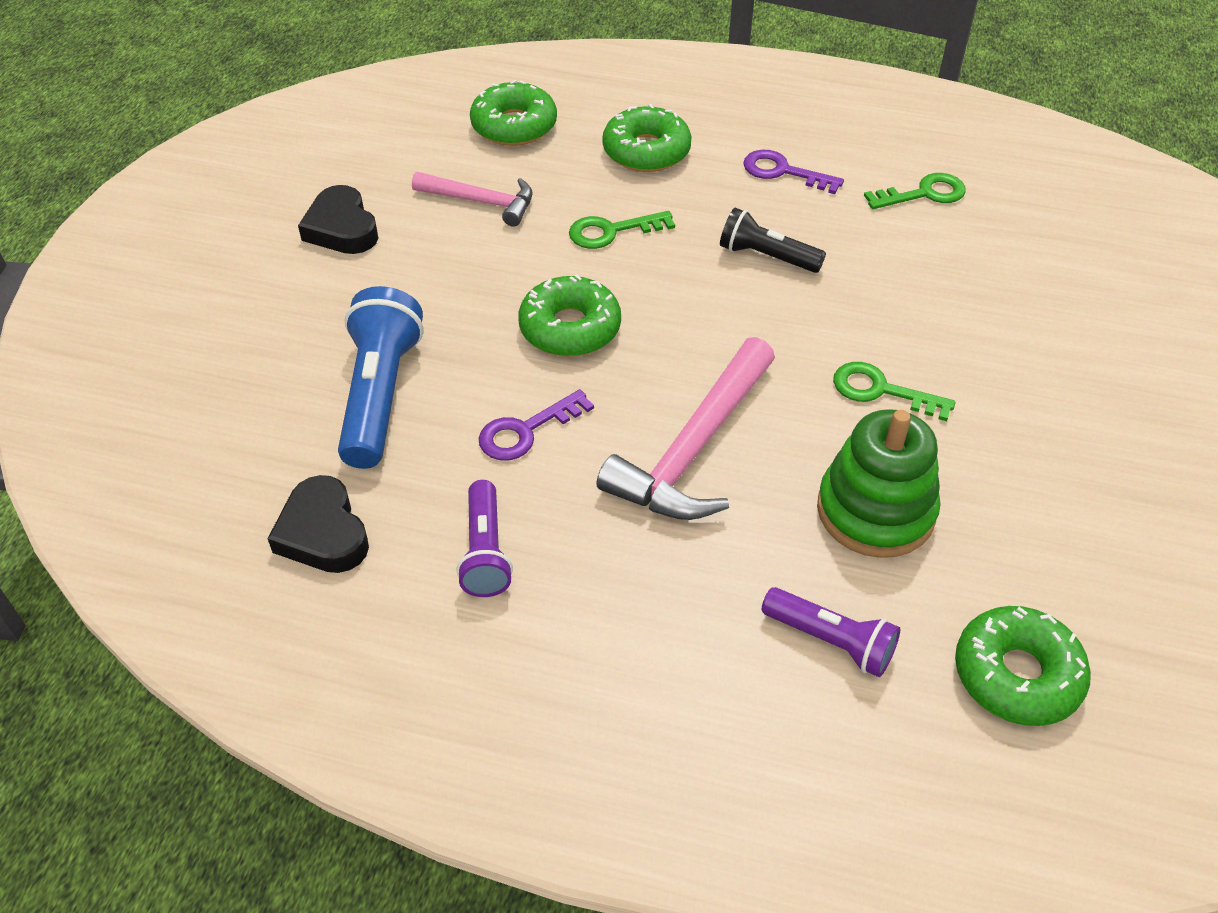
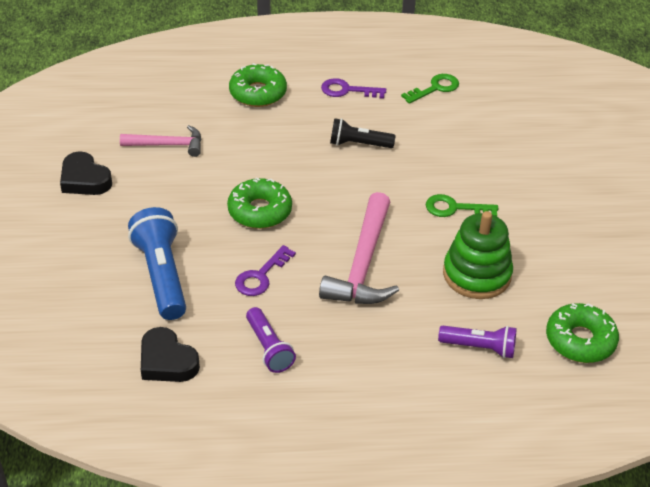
camera: 20 degrees left, 5 degrees down
green donut [470,80,557,146] -> none
green key [569,211,675,249] -> none

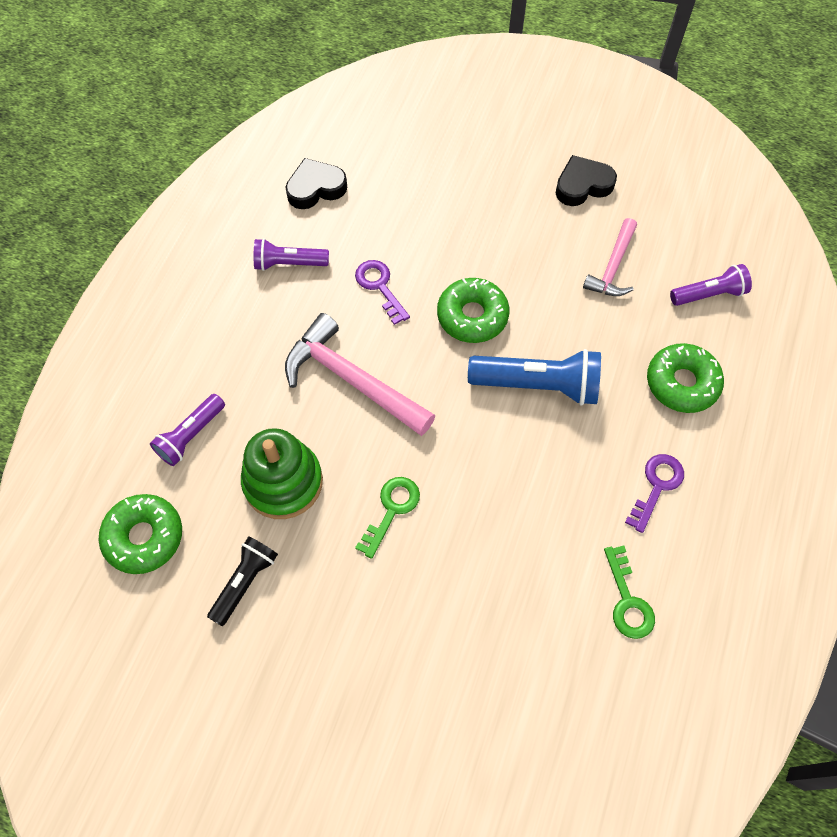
camera: 115 degrees right, 20 degrees up
blue flashlight [128,207,186,320] -> blue flashlight moved to [468,349,601,406]
black flashlight [330,118,396,148] -> black flashlight moved to [207,536,278,626]
none -> purple flashlight [670,264,752,306]

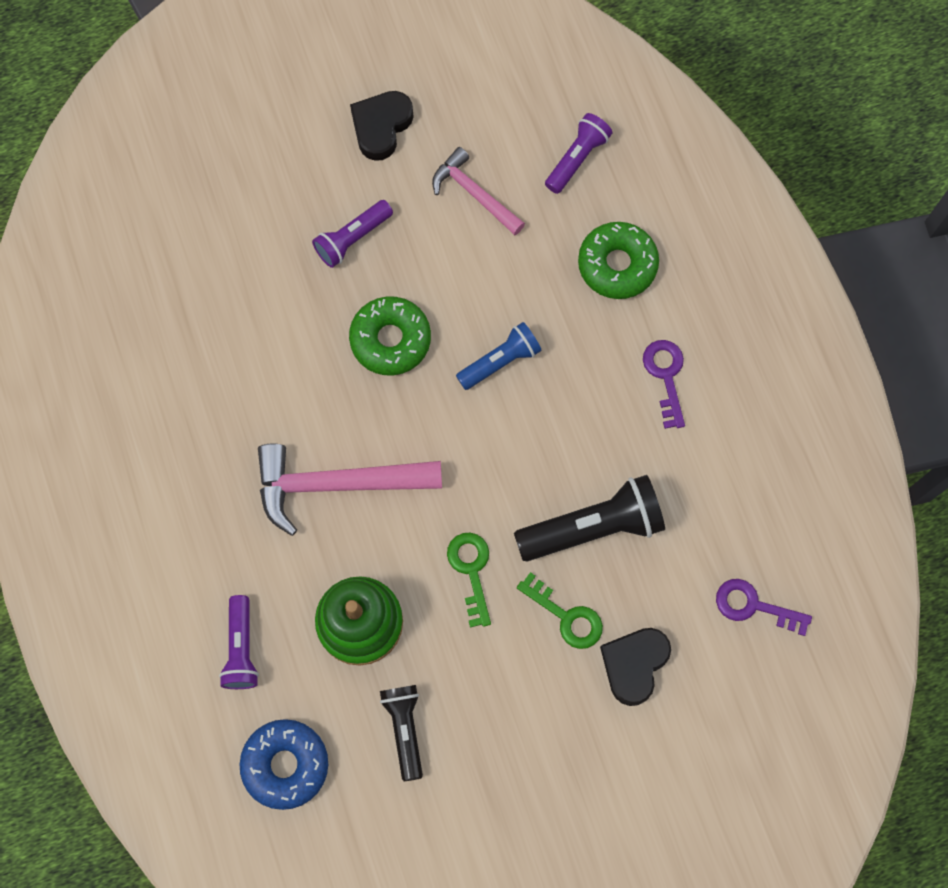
camera: 40 degrees left, 10 degrees up
green donut [98,494,182,574] -> blue donut [240,719,328,810]
purple flashlight [254,238,329,271] -> purple flashlight moved to [312,200,393,268]
black heart [286,158,347,209] -> black heart moved to [600,628,671,706]
purple key [355,260,410,325] -> purple key moved to [716,579,812,636]
blue flashlight [468,349,601,406] -> blue flashlight [456,322,542,390], size x0.61
pink hammer [583,218,637,296] -> pink hammer turned 150 degrees clockwise [432,147,525,235]
green key [604,546,655,639] -> green key moved to [517,572,603,649]
none -> black flashlight [514,475,665,562]

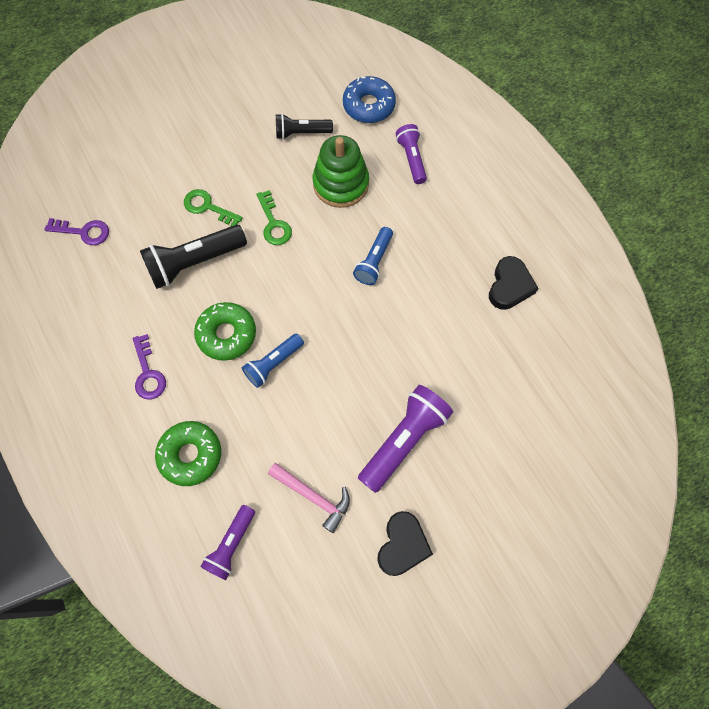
camera: 170 degrees right, 5 degrees down
pink hammer [258,443,442,536] -> blue flashlight [353,227,393,285]
purple flashlight [312,200,393,268] -> purple flashlight [358,385,453,493], size x1.63
green donut [349,297,431,375] -> green donut moved to [194,302,256,361]
black flashlight [380,685,423,781] -> black flashlight turned 105 degrees clockwise [276,113,333,140]
black heart [600,628,671,706] -> black heart moved to [489,256,539,310]

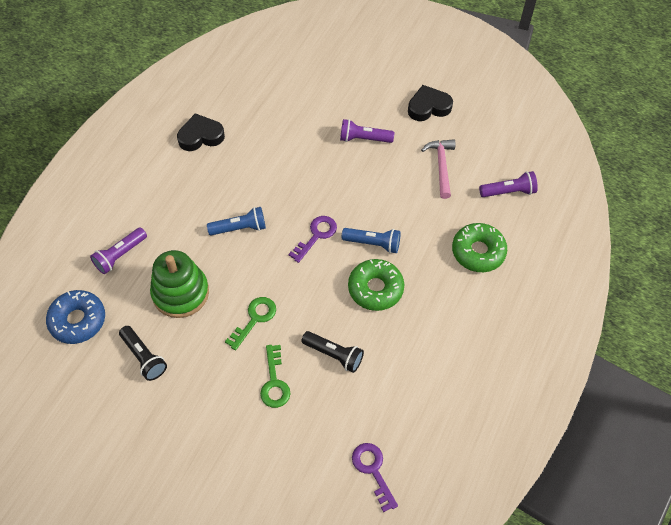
camera: 125 degrees left, 10 degrees down
purple key [132,334,166,400] -> purple key moved to [288,216,337,263]
black flashlight [140,225,247,289] -> black flashlight [302,331,364,373], size x0.61
purple flashlight [358,385,453,493] -> purple flashlight [340,119,394,143], size x0.61

